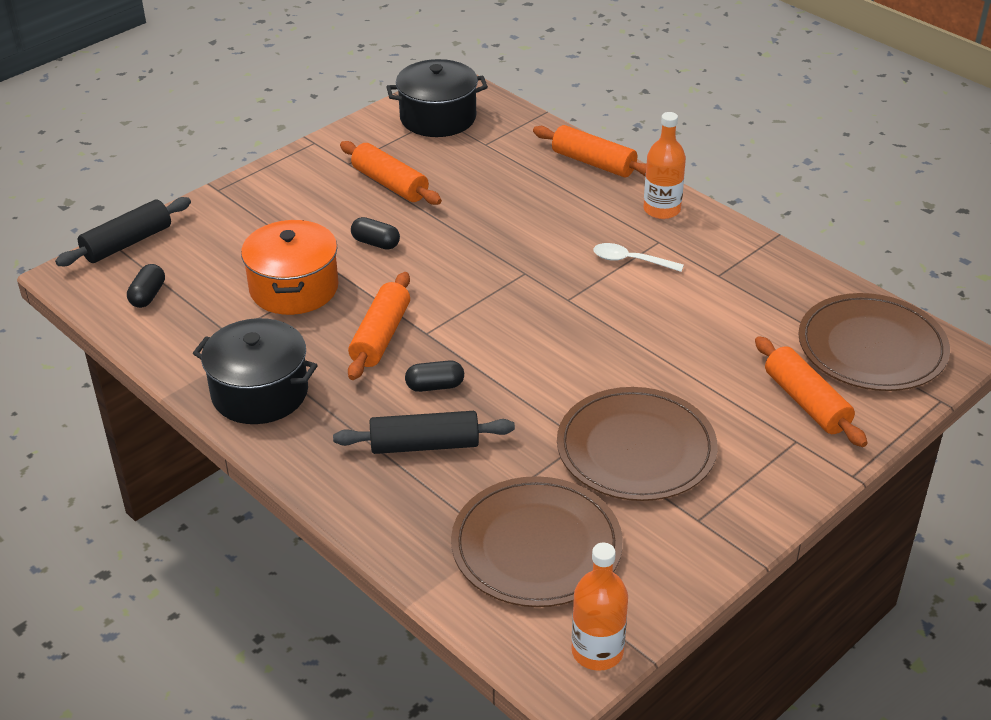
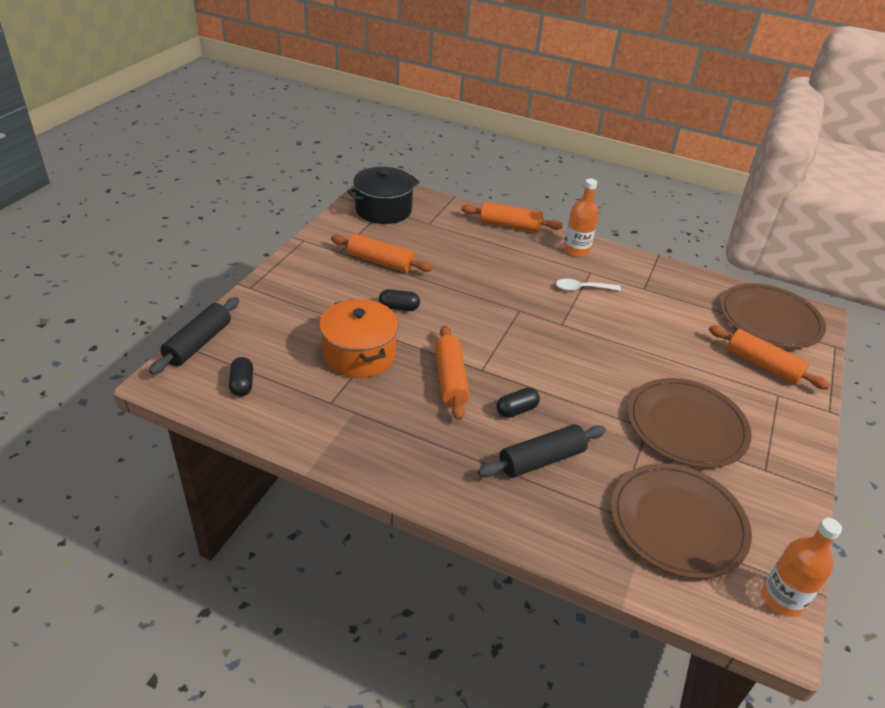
camera: 25 degrees left, 0 degrees up
black pot [193,318,318,424] -> none

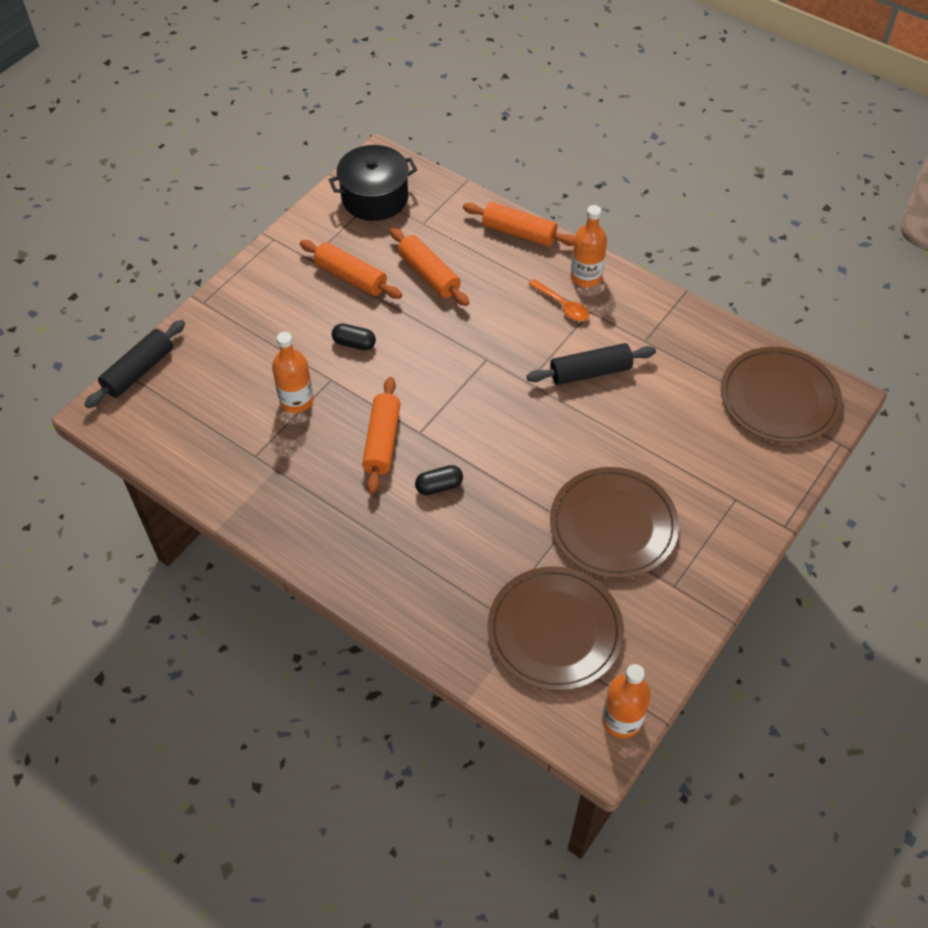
camera: 15 degrees right, 15 degrees up
black capsule [229,357,253,396] -> none
orange pot [319,299,399,378] -> orange bottle [272,332,314,413]
black rolling pin [478,424,606,478] -> black rolling pin moved to [526,343,656,385]
white spoon [556,279,621,291] -> none
orange rolling pin [709,326,830,390] -> orange rolling pin moved to [390,228,469,306]
none -> orange spoon [529,279,589,321]

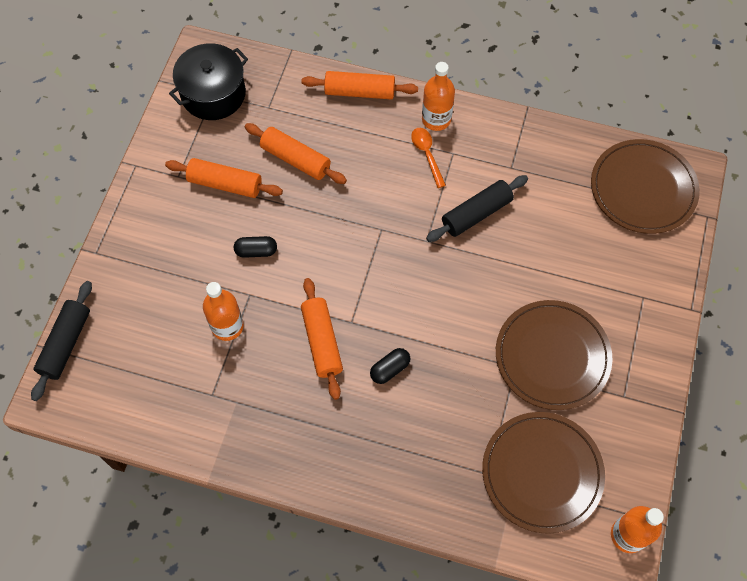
camera: 20 degrees left, 10 degrees up
orange spoon [529,279,589,321] -> orange spoon turned 135 degrees counterclockwise [411,128,446,188]

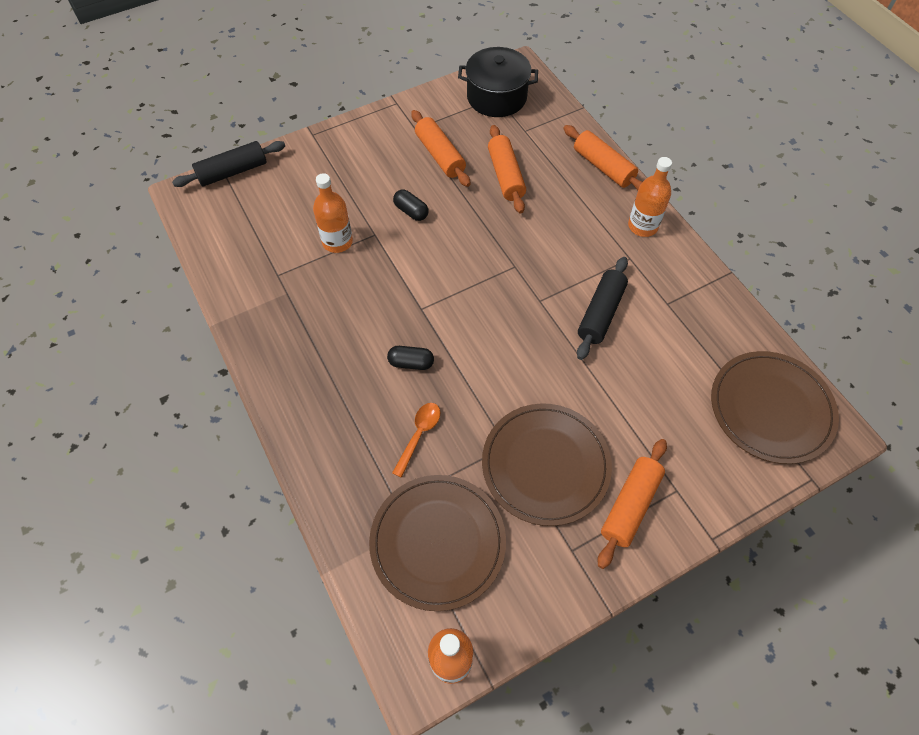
camera: 45 degrees right, 5 degrees down
orange rolling pin [301,278,343,400] -> orange rolling pin moved to [598,439,667,569]
orange spoon [411,128,446,188] -> orange spoon moved to [392,403,440,478]
black rolling pin [426,175,528,242] -> black rolling pin turned 75 degrees counterclockwise [577,257,628,360]

